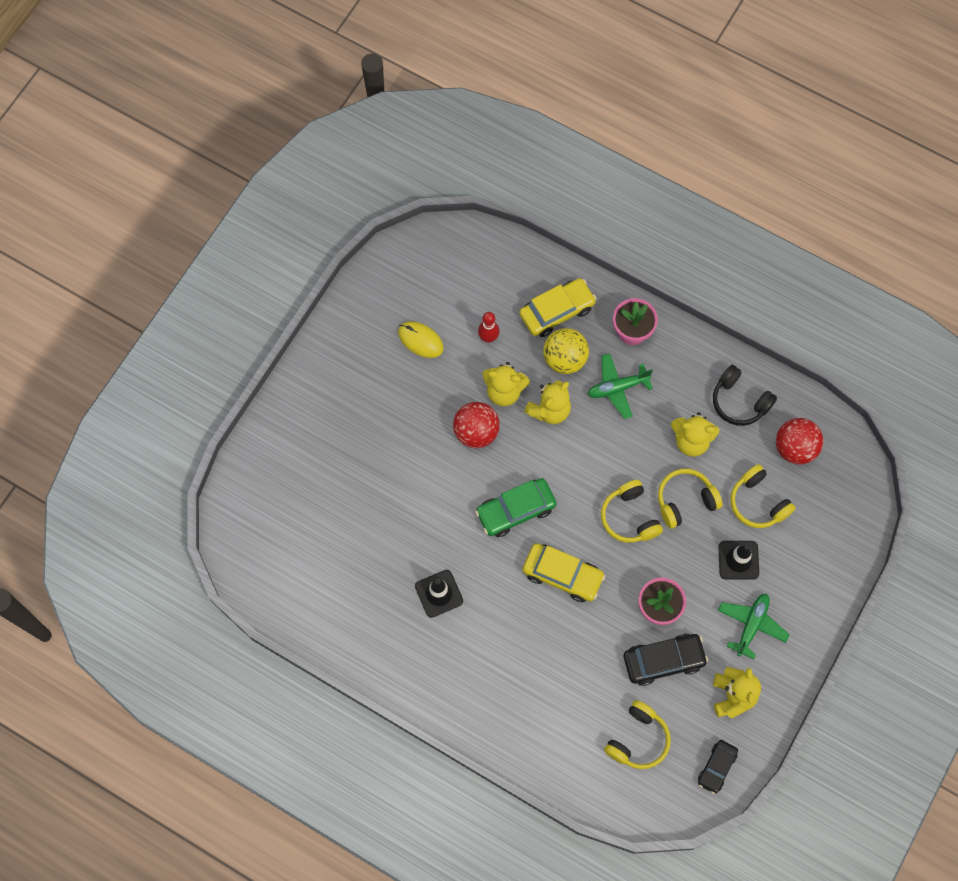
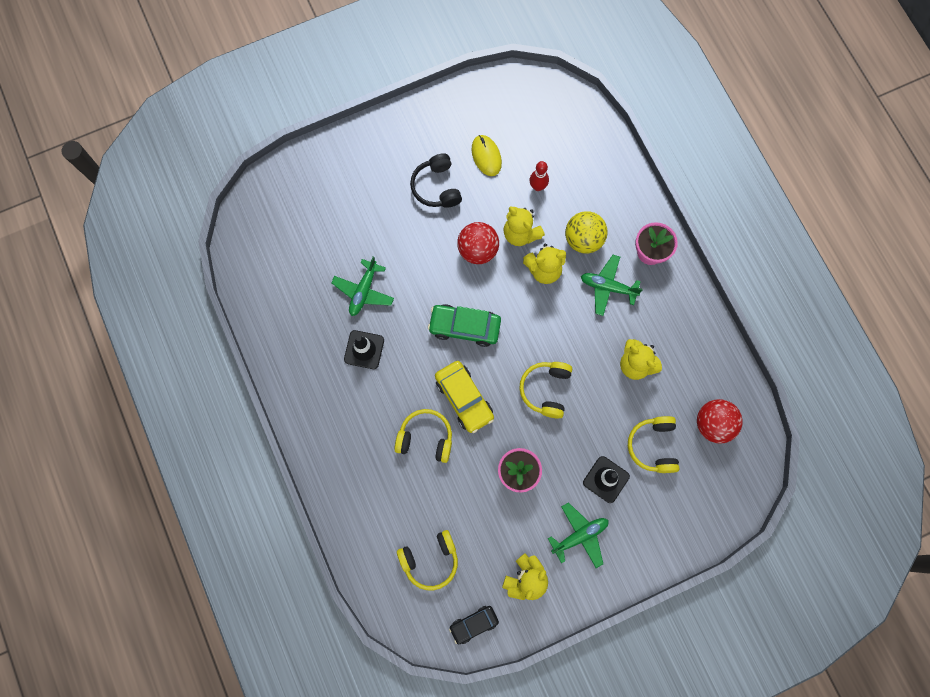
camera: 35 degrees right, 5 degrees up
yellow car [519,278,597,337] -> none
black car [624,633,708,686] -> none
yellow headphones [658,469,723,529] -> yellow headphones moved to [394,409,452,463]
black headphones [713,365,777,426] -> black headphones moved to [410,153,462,208]
none -> green plane [331,256,394,316]

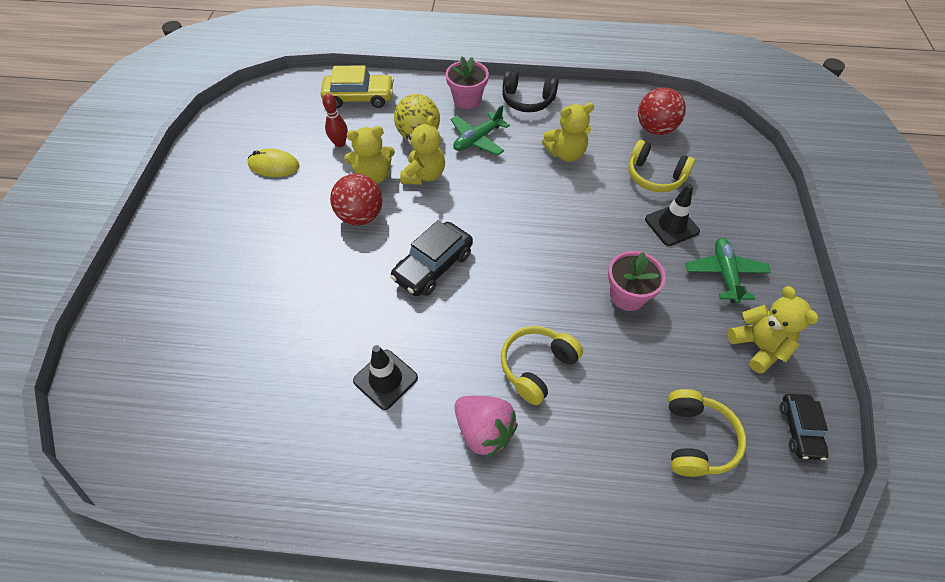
camera: 60 degrees left, 20 degrees down
green plane [331,256,394,316] -> none
black headphones [410,153,462,208] -> black headphones moved to [502,70,559,112]
green car [428,304,501,347] -> black car [390,220,473,296]
yellow car [435,361,494,433] -> yellow car moved to [321,65,394,109]
yellow headphones [519,362,572,419] -> none
none -> pink strawberry [454,396,518,458]

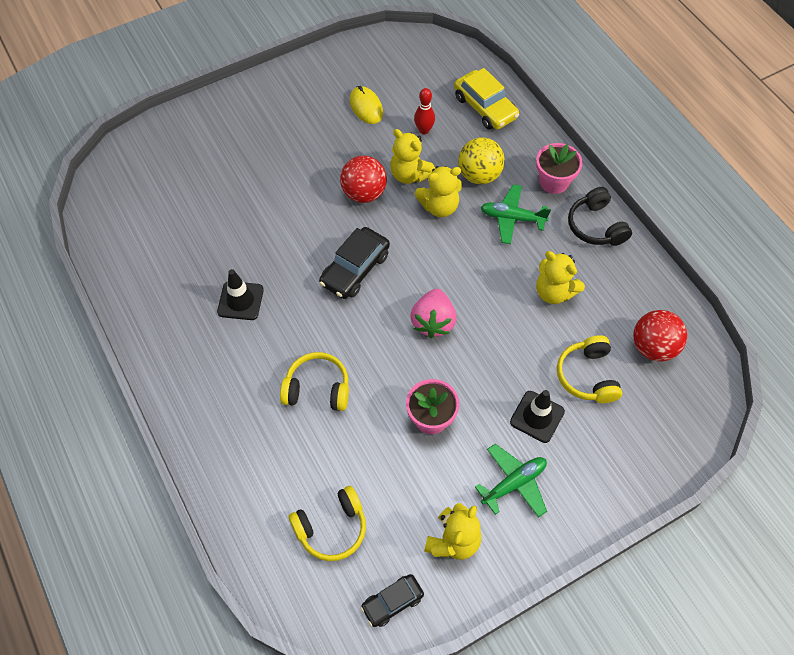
camera: 55 degrees right, 5 degrees up
black car [390,220,473,296] -> black car turned 60 degrees counterclockwise [319,227,390,299]
pink strawberry [454,396,518,458] -> pink strawberry moved to [410,289,457,338]

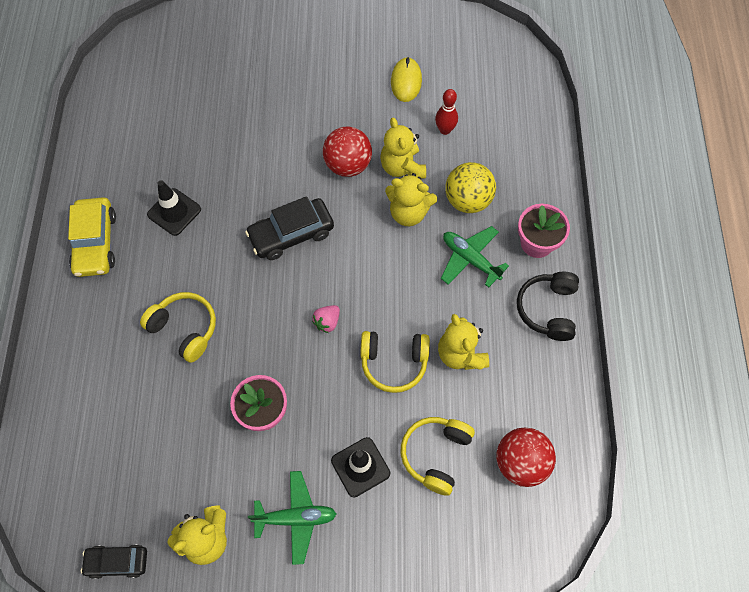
camera: 30 degrees right, 5 degrees up
yellow headphones [288,486,366,561] -> yellow headphones moved to [360,331,430,393]
pink strawberry [410,289,457,338] -> pink strawberry [312,305,340,333], size x0.55
yellow car [454,68,519,130] -> yellow car moved to [68,197,116,277]

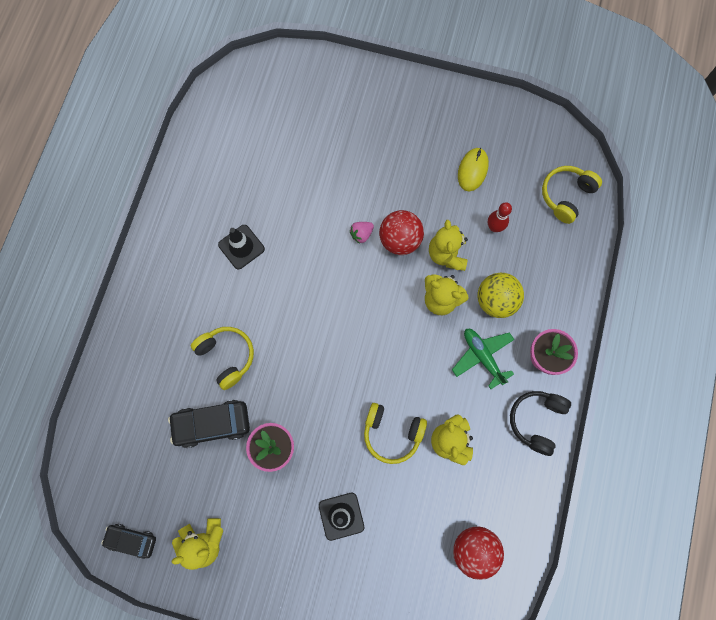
camera: 15 degrees right, 10 degrees up
yellow car [68,197,116,277] -> none
black car [245,196,334,260] -> black car moved to [168,400,250,448]
green plane [248,471,336,565] -> none
pink strawberry [312,305,340,333] -> pink strawberry moved to [350,222,374,244]
yellow headphones [401,417,475,496] -> yellow headphones moved to [542,166,602,224]

